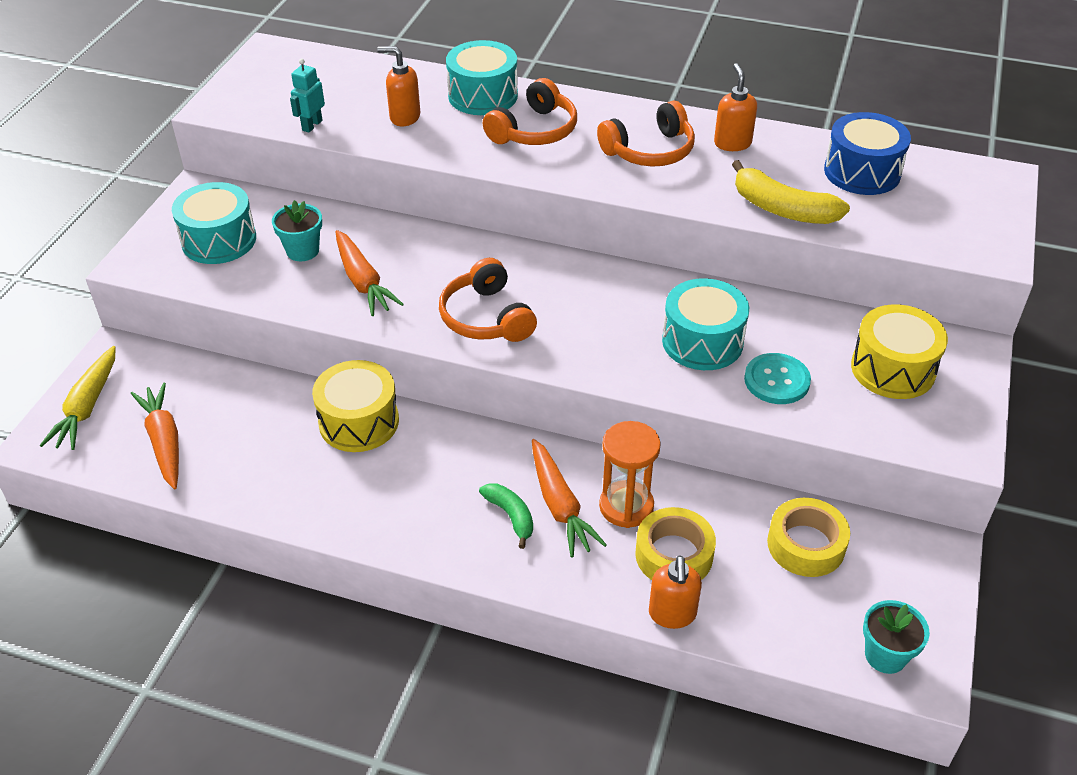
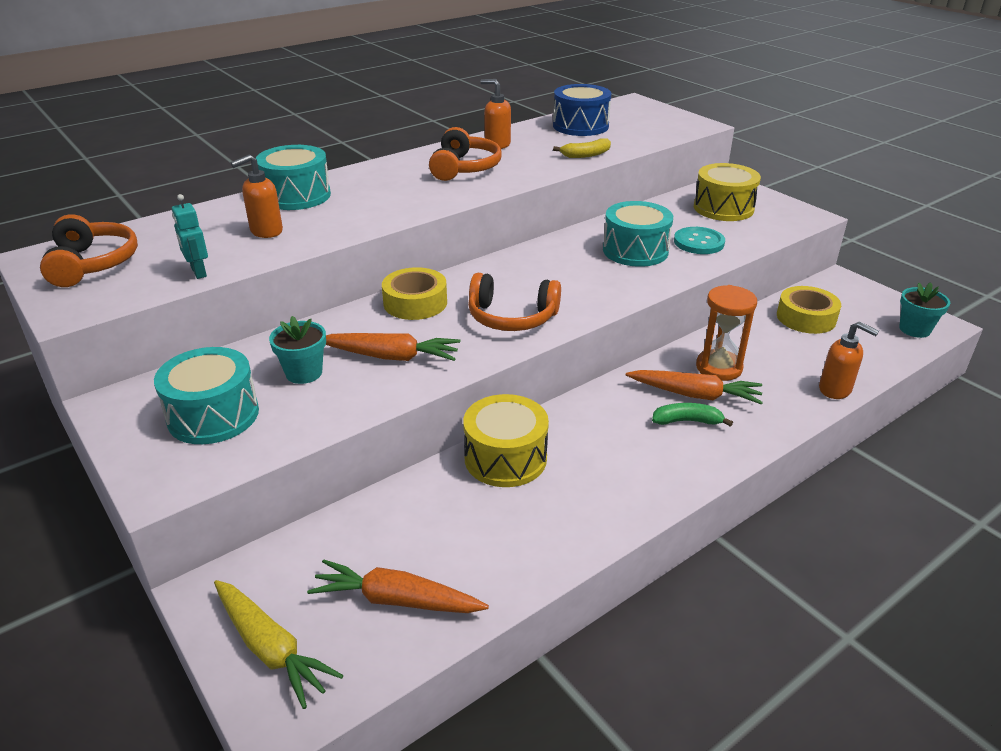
camera: 55 degrees left, 10 degrees down
orange headphones [483,78,577,145] -> orange headphones moved to [40,214,138,287]
yellow tape [635,507,716,580] -> yellow tape moved to [382,267,447,320]
yellow banana [732,160,850,224] -> yellow banana [553,138,611,158], size x0.60

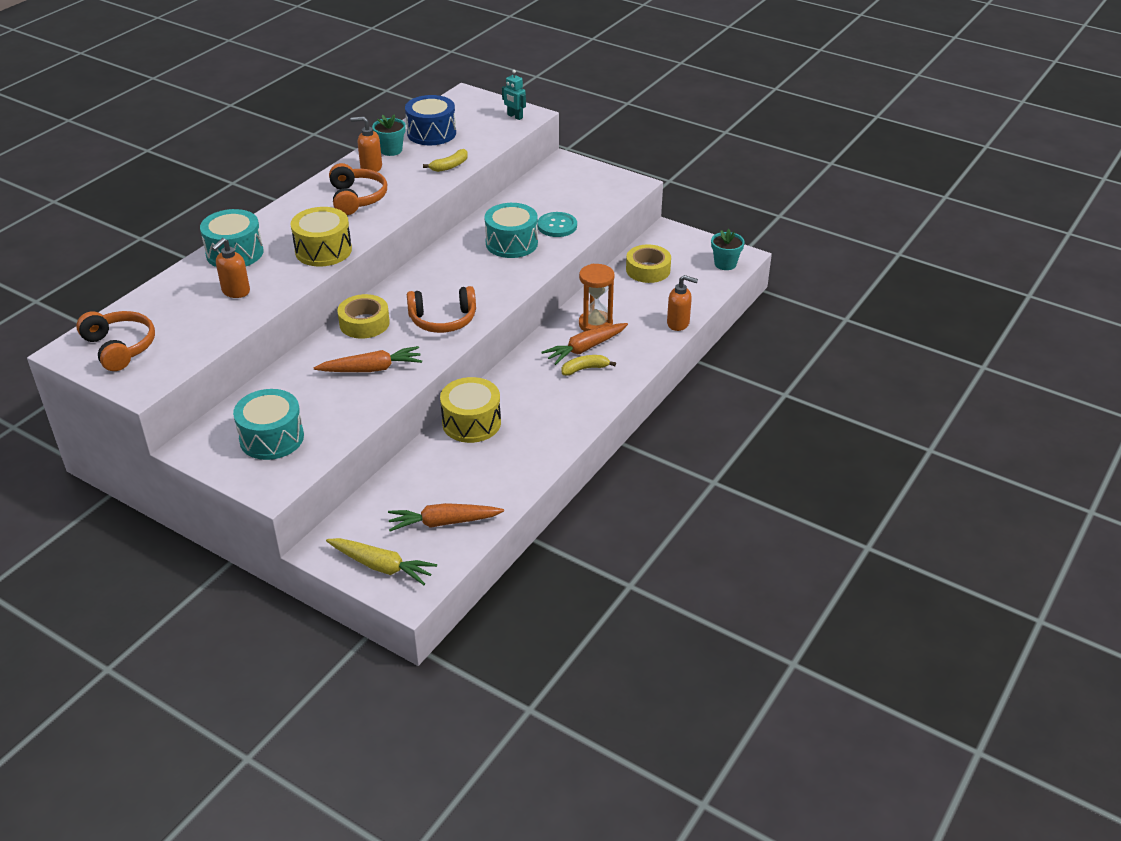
camera: 20 degrees left, 5 degrees up
turquoise robot [172,194,208,279] -> turquoise robot moved to [502,70,526,120]
turquoise flower pot [269,316,326,384] -> turquoise flower pot moved to [372,114,406,156]
orange carrot [626,370,763,405] -> orange carrot turned 150 degrees clockwise [542,323,628,365]
green banana [652,403,733,427] -> yellow banana [561,355,616,376]
yellow drum [694,163,761,221] -> yellow drum moved to [291,207,352,267]

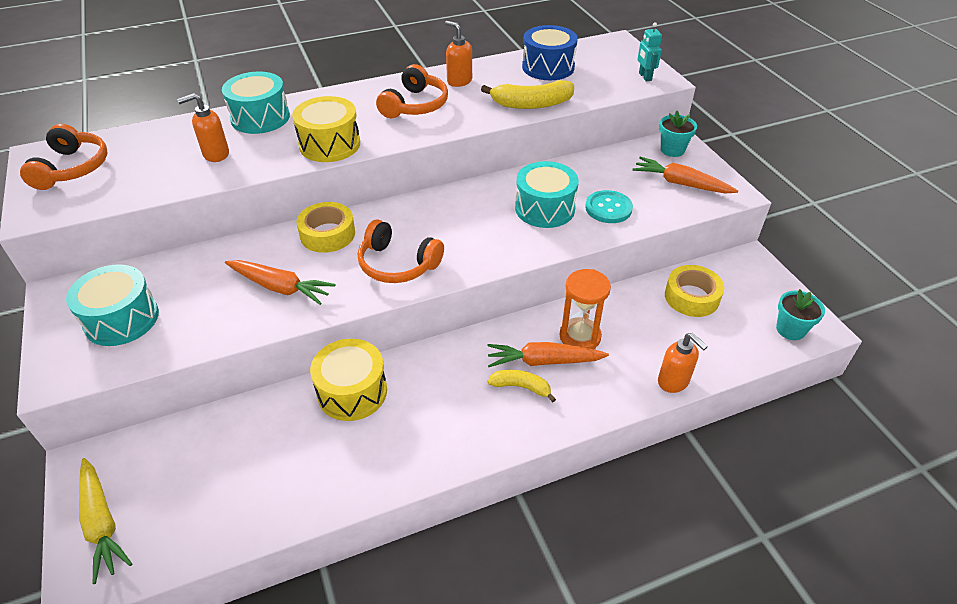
camera: 35 degrees right, 5 degrees up
turquoise flower pot [372,114,406,156] -> turquoise flower pot moved to [659,111,697,157]
orange carrot [388,503,504,532] -> orange carrot moved to [633,157,738,193]
yellow banana [423,149,468,172] -> yellow banana [481,80,574,109], size x1.65

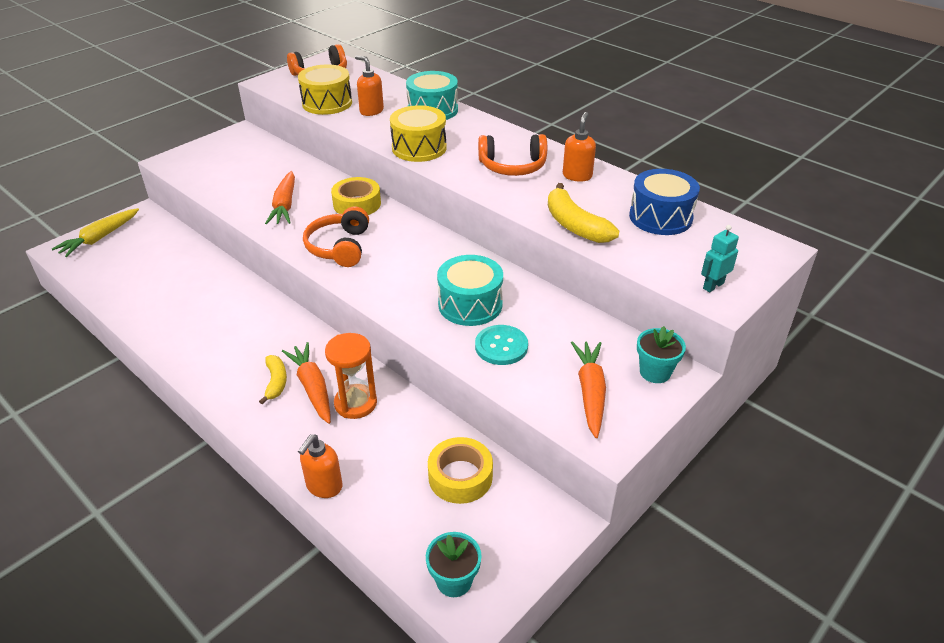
camera: 65 degrees right, 5 degrees down
turquoise drum [66,264,159,346] -> none
yellow drum [310,339,387,421] -> yellow drum moved to [298,65,352,115]

